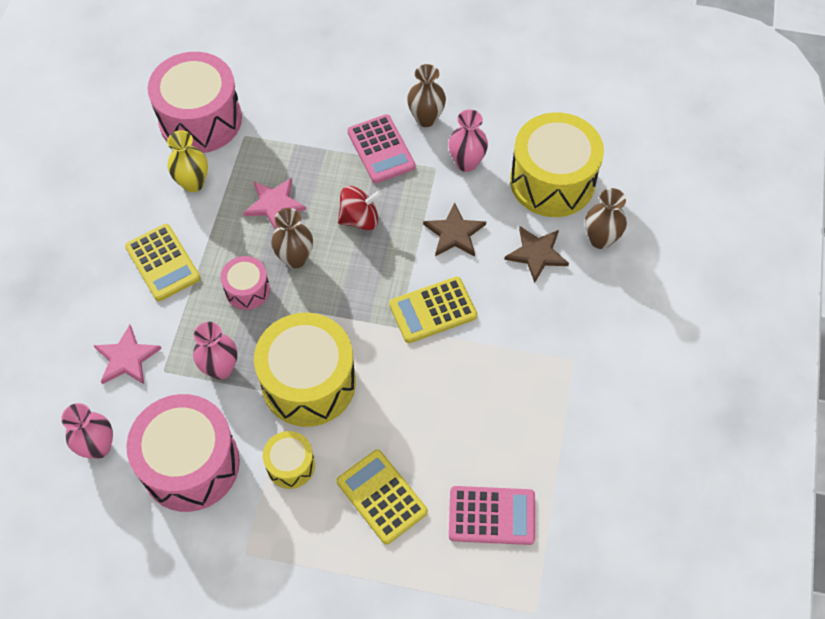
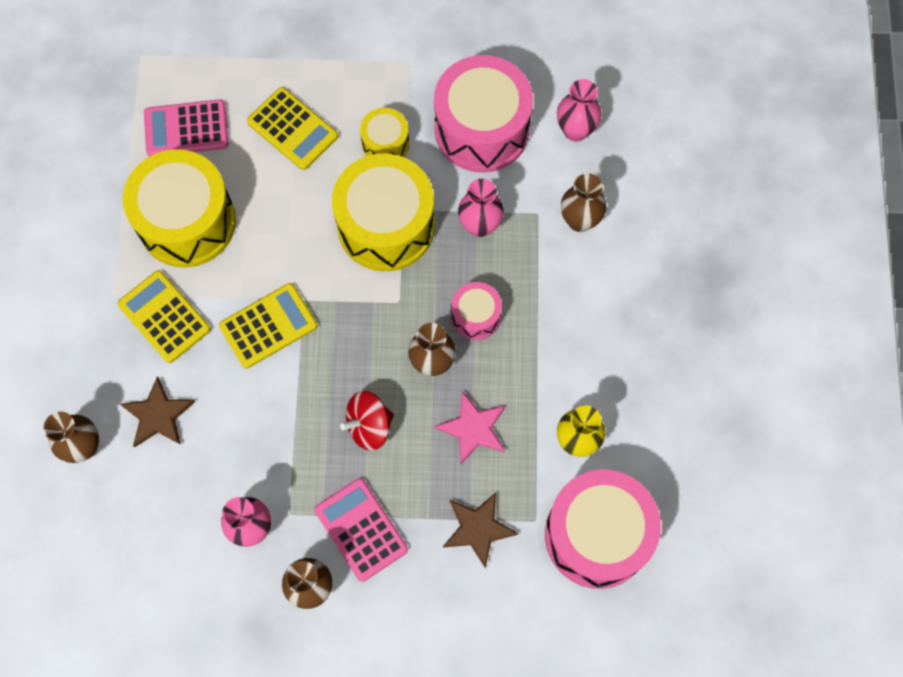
camera: 170 degrees right, 10 degrees up
pink star [93,325,162,384] -> brown vase [561,173,607,232]
yellow calculator [125,224,201,301] -> yellow calculator moved to [117,270,211,363]
brown star [423,202,486,256] -> brown star moved to [443,492,518,569]
yellow drum [510,112,604,217] -> yellow drum moved to [123,149,236,268]

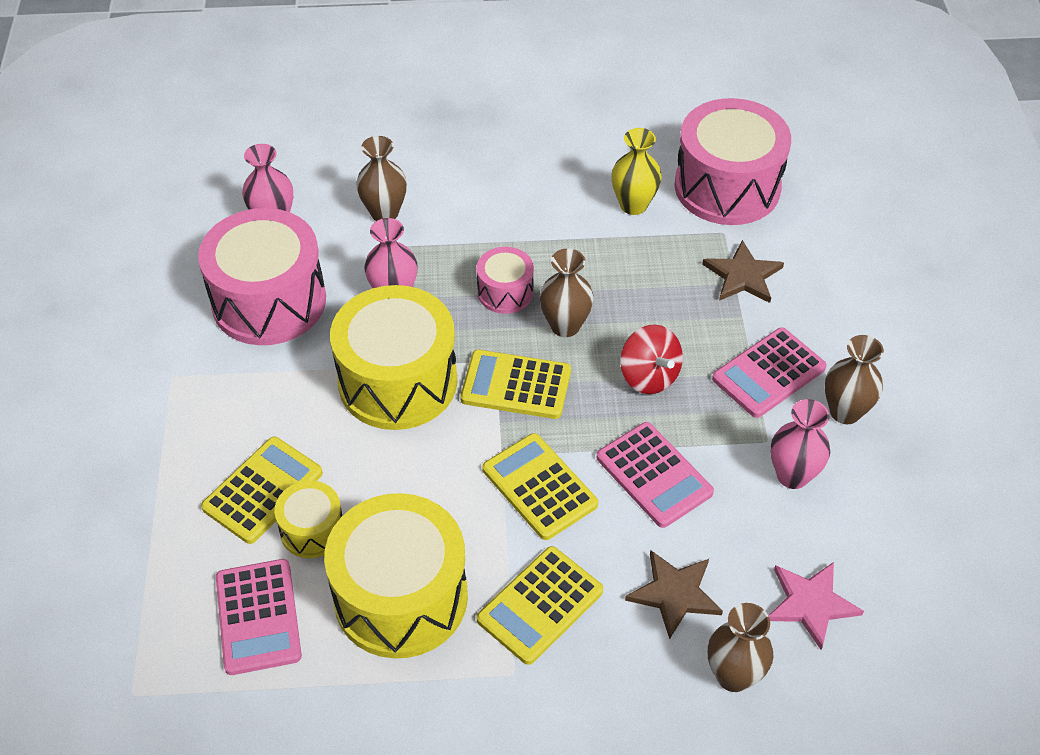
camera: 95 degrees left, 20 degrees down
yellow drum [360,108,409,157] -> yellow drum moved to [274,480,342,558]
pink star [434,391,505,464] -> pink star moved to [768,562,864,650]
none -> yellow calculator [460,350,571,419]
none -> pink calculator [597,422,714,528]

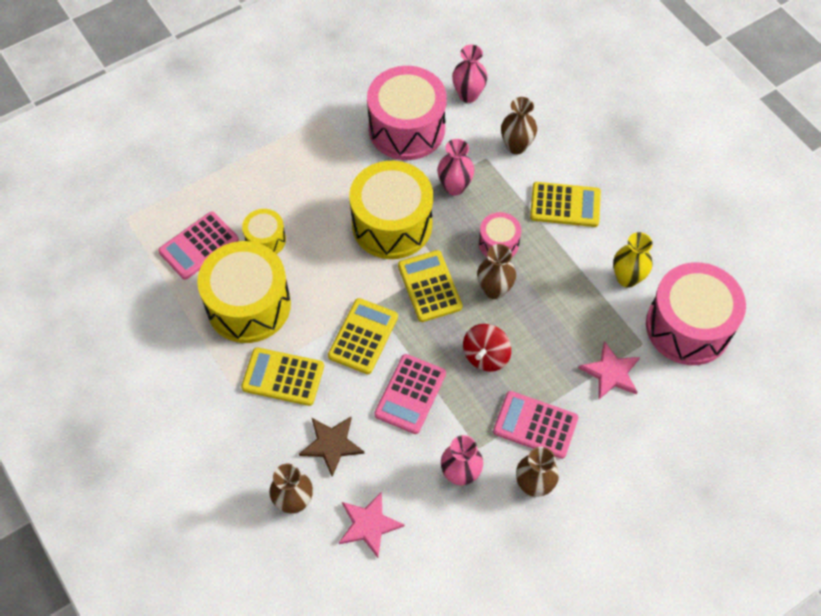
camera: 60 degrees right, 10 degrees up
yellow calculator [201,437,323,544] -> yellow calculator moved to [530,182,601,227]
brown star [702,240,784,303] -> pink star [579,341,640,400]

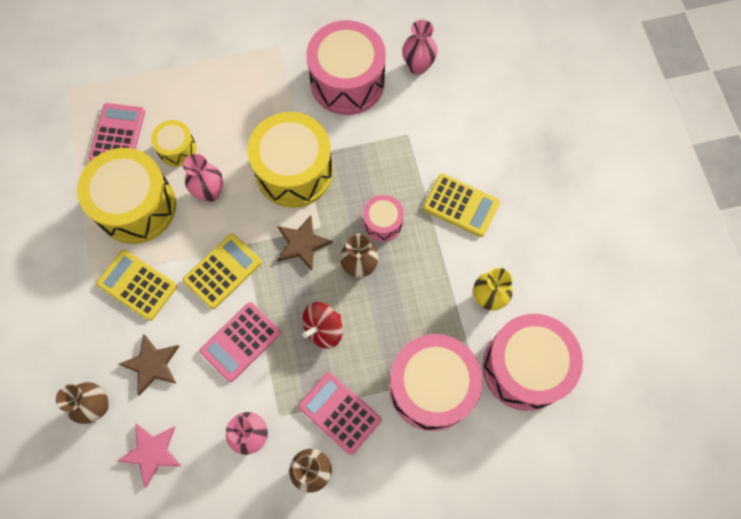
camera: 20 degrees right, 10 degrees up
pink calculator [158,212,239,280] -> pink calculator turned 120 degrees clockwise [89,103,145,161]
yellow calculator [398,250,462,322] -> brown star [277,215,333,270]
pink vase [437,139,474,196] -> pink vase moved to [183,154,223,202]
brown vase [501,97,537,154] -> none
pink star [579,341,640,400] -> pink drum [389,334,483,431]

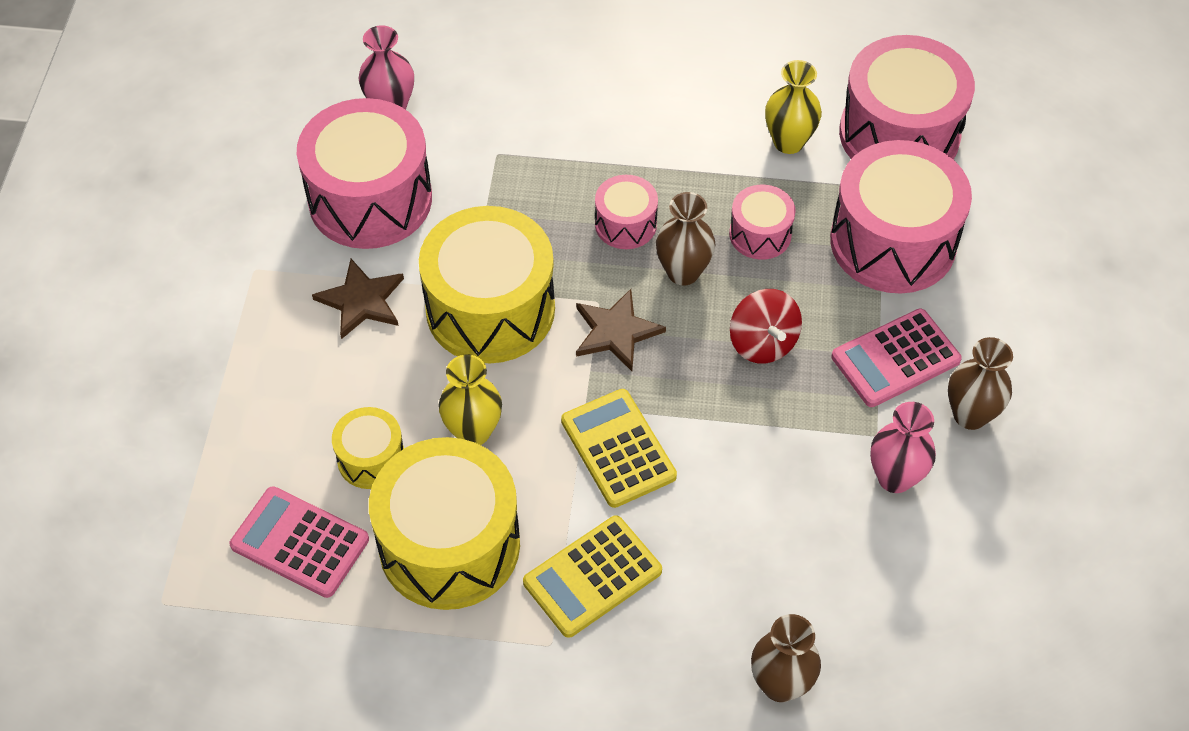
camera: 70 degrees left, 15 degrees down
pink star [117,424,181,488] -> none
brown star [119,334,179,396] -> brown star moved to [312,259,404,339]
pink vase [183,154,223,202] -> yellow vase [438,354,502,445]
pink calculator [200,302,281,382] -> none
yellow calculator [423,174,500,237] -> none
none -> pink drum [729,185,796,260]

